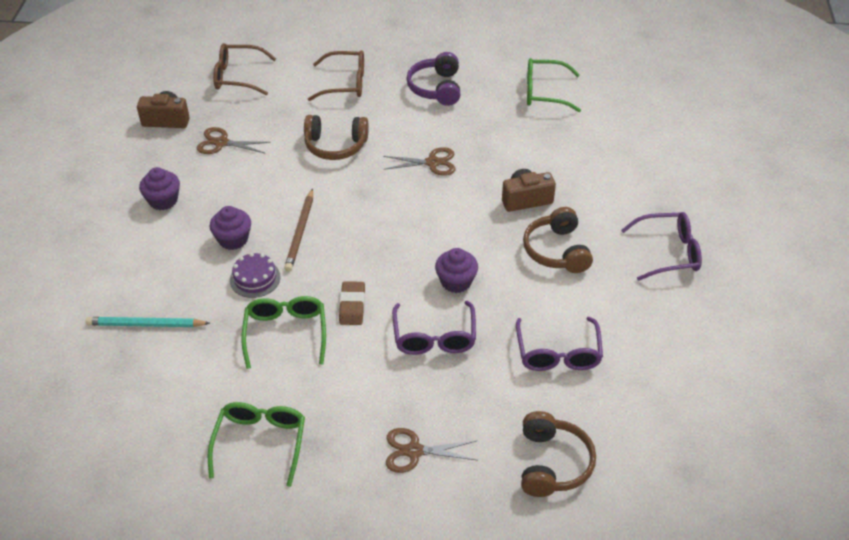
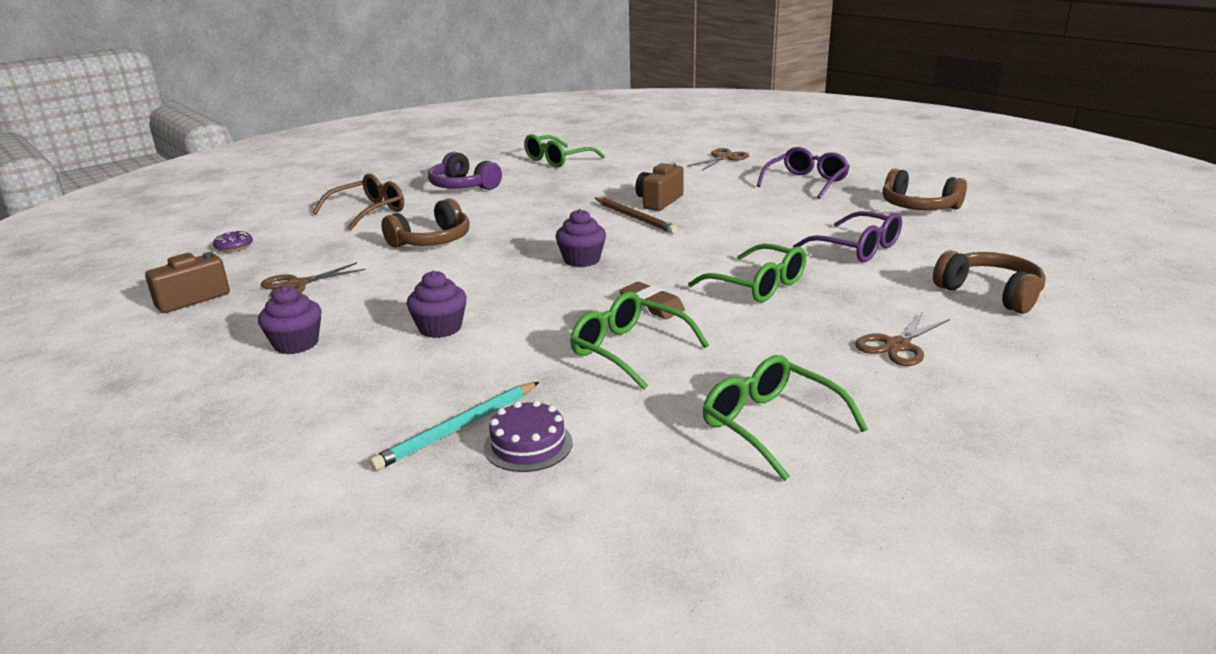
camera: 45 degrees left, 20 degrees down
brown glasses [213,43,276,95] -> purple donut [213,230,253,252]
purple cake [230,253,281,298] -> purple cake moved to [484,400,573,472]
brown pencil [284,188,313,272] -> brown pencil moved to [595,197,678,234]
brown scissors [383,147,455,176] -> brown scissors moved to [687,148,749,171]
purple glasses [392,301,476,355] -> green glasses [688,244,806,302]
purple cupcake [435,248,478,293] -> purple cupcake moved to [555,209,606,267]
brown headphones [523,207,593,273] -> brown headphones moved to [883,169,967,210]

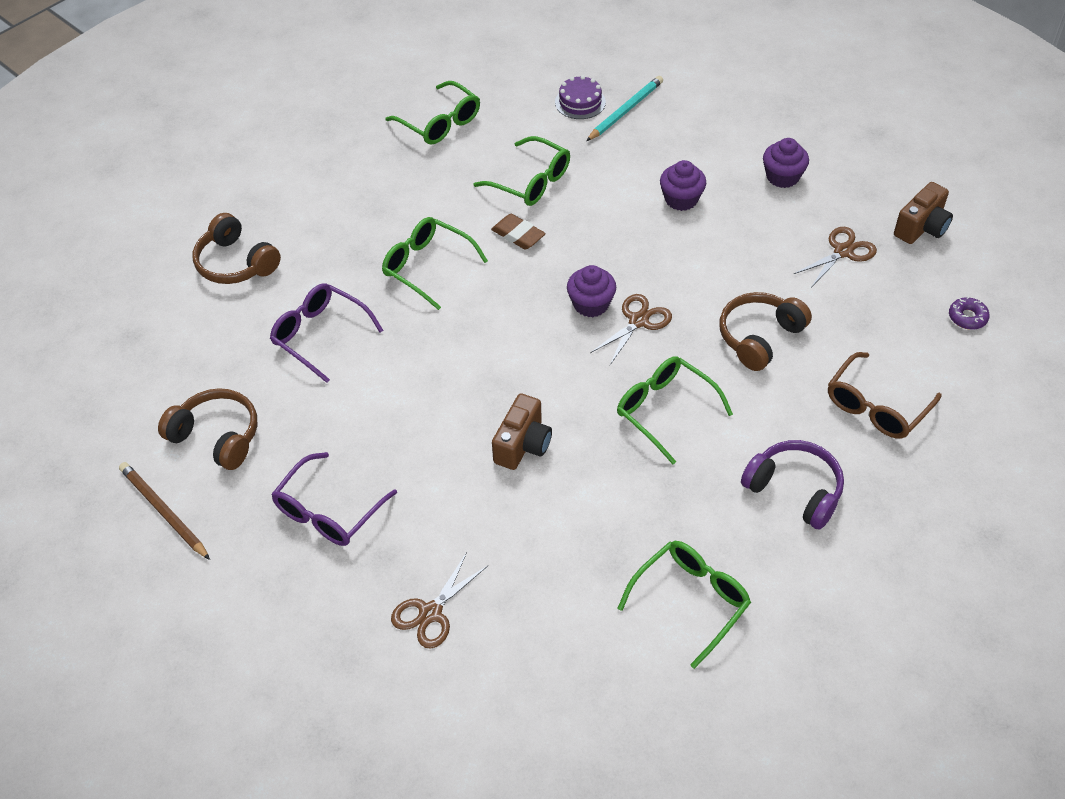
camera: 175 degrees right, 25 degrees up
brown pencil [595,197,678,234] -> brown pencil moved to [119,462,210,560]
brown scissors [855,313,950,366] -> brown scissors moved to [590,294,672,365]
none -> green glasses [617,356,733,464]

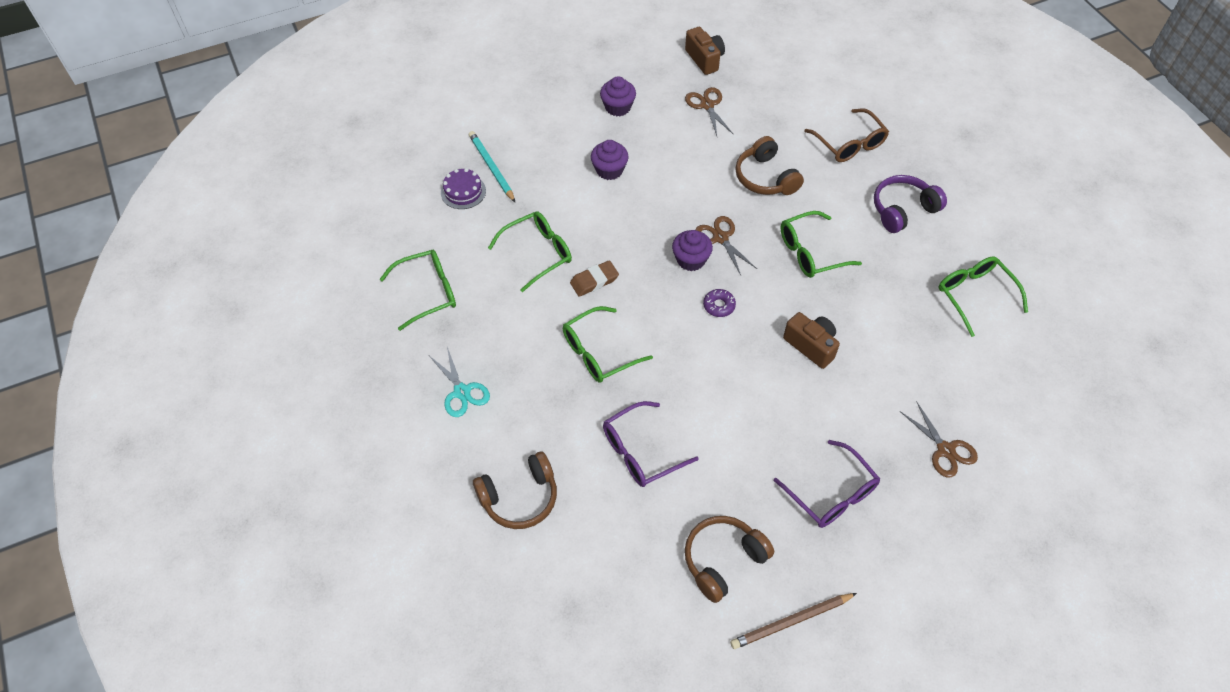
camera: 70 degrees left, 5 degrees up
purple donut [949,297,990,330] -> purple donut moved to [703,289,736,317]
none -> turquoise scissors [430,347,490,417]

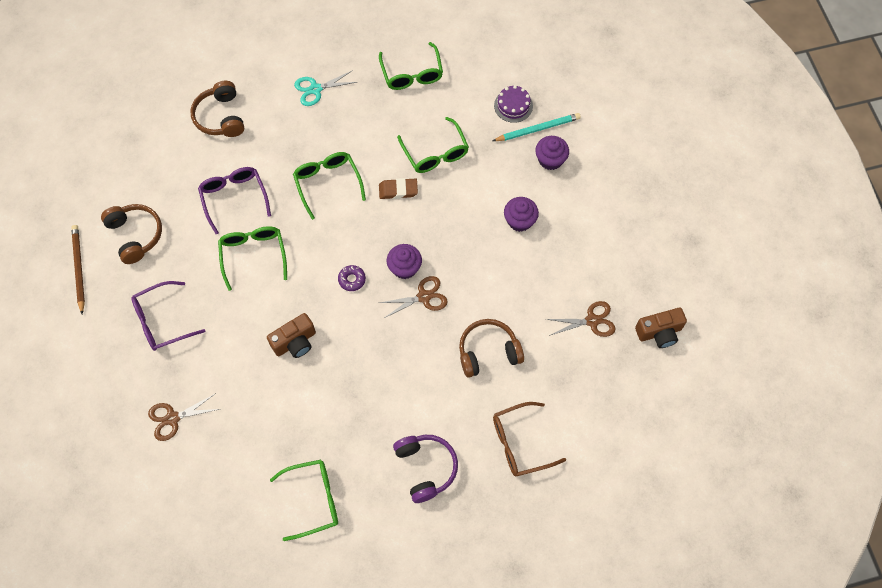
camera: 100 degrees right, 10 degrees up
brown eraser [570,260,619,297] -> brown eraser turned 75 degrees counterclockwise [379,178,418,199]
purple cupcake [600,76,636,116] -> purple cupcake moved to [535,136,569,170]
green glasses [780,211,862,278] -> green glasses moved to [218,226,287,291]

